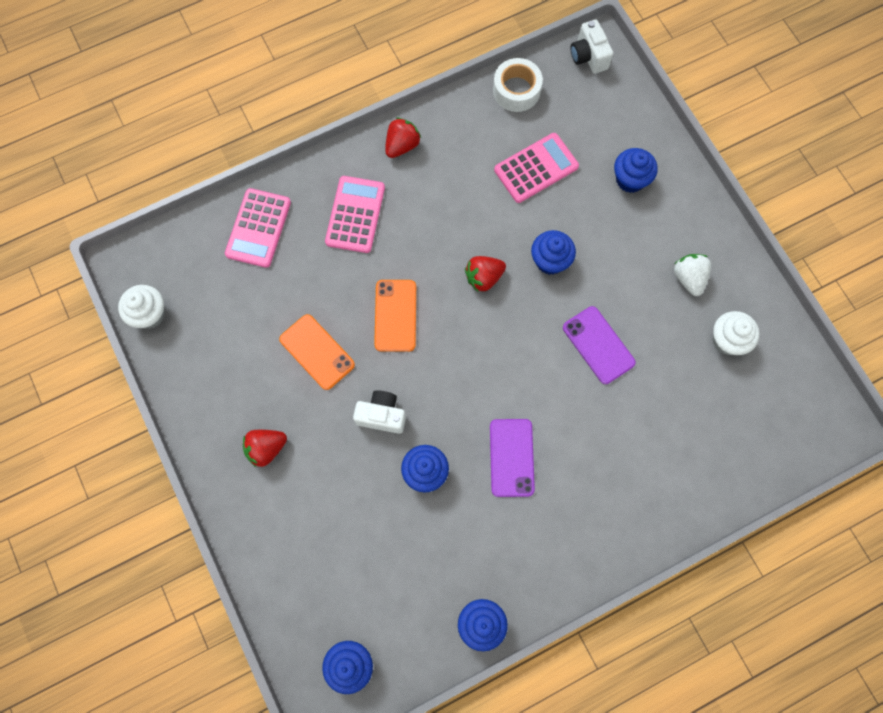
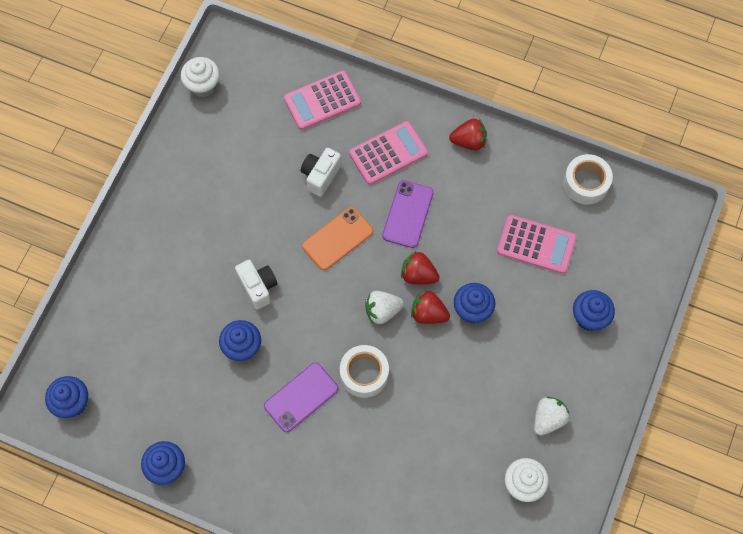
camera: 50 degrees right, 5 degrees down
red strawberry [243,430,287,468] -> red strawberry moved to [411,290,450,324]
orange phone [279,314,355,390] -> none
purple phone [563,306,636,384] -> purple phone moved to [382,180,434,248]
white camera [571,20,613,74] -> white camera moved to [301,148,341,197]
none -> white tape [340,345,389,398]
none -> white strawberry [365,291,404,324]

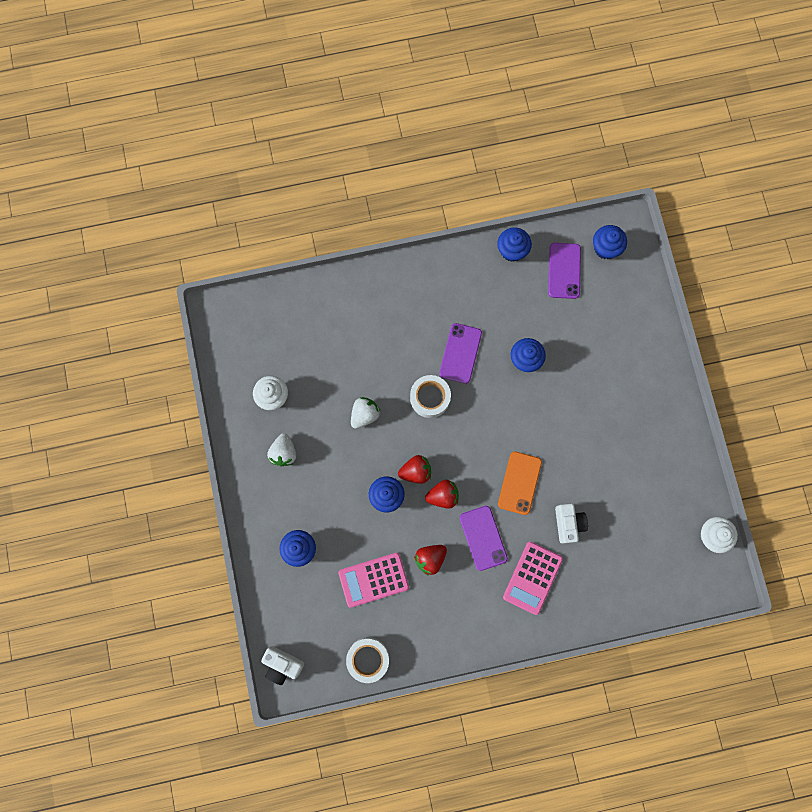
camera: 145 degrees right, 10 degrees up
white camera [235,260,277,310] -> white camera moved to [261,646,304,685]
pink calculator [284,70,361,130] -> none
white strawberry [365,291,404,324] -> white strawberry moved to [351,397,381,429]
red strawberry [449,119,487,150] -> red strawberry moved to [414,545,447,576]
none -> purple phone [548,243,581,299]

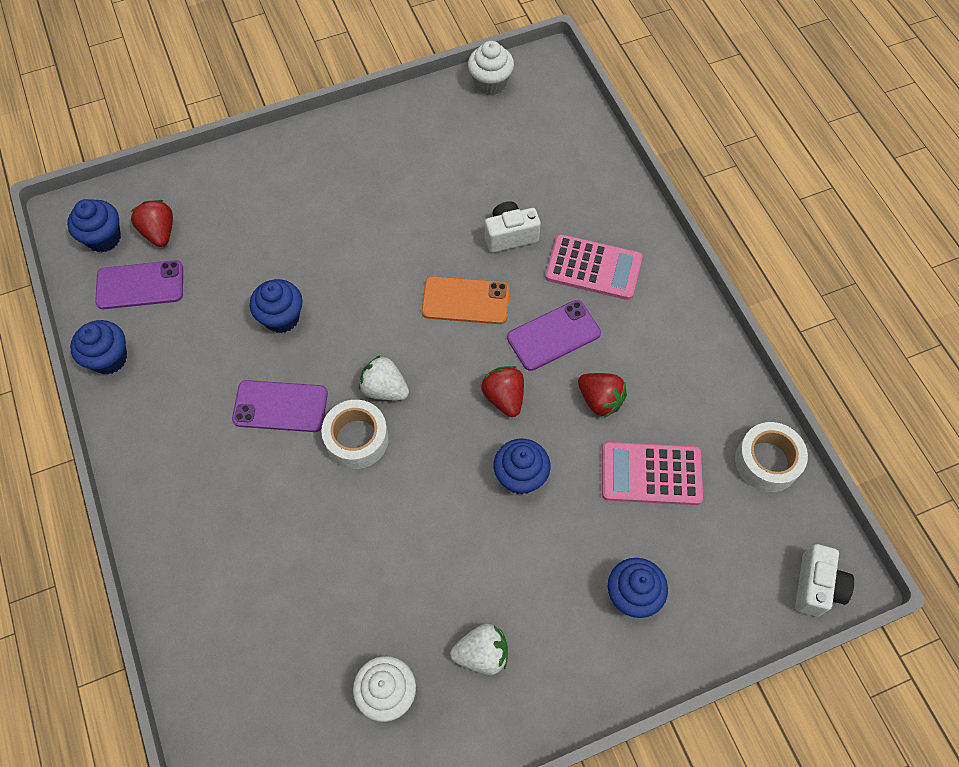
camera: 100 degrees left, 15 degrees down
pink calculator [338,553,409,608] -> pink calculator turned 120 degrees clockwise [602,442,703,505]
white strawberry [351,397,381,429] -> white strawberry moved to [359,355,409,401]
red strawberry [398,455,431,484] -> red strawberry moved to [131,200,173,247]

